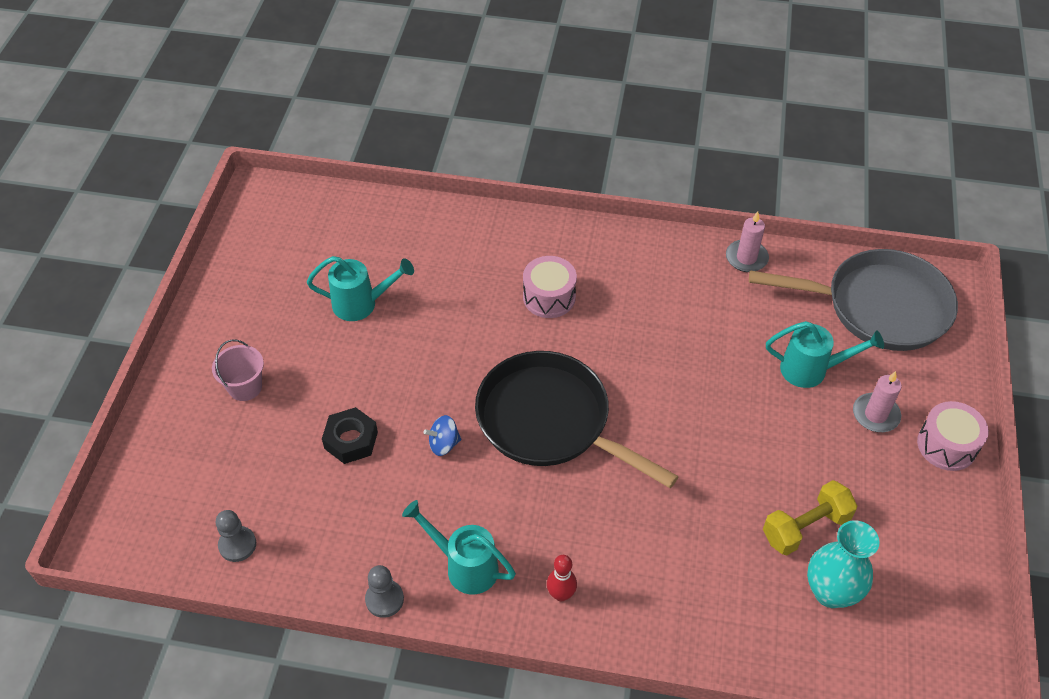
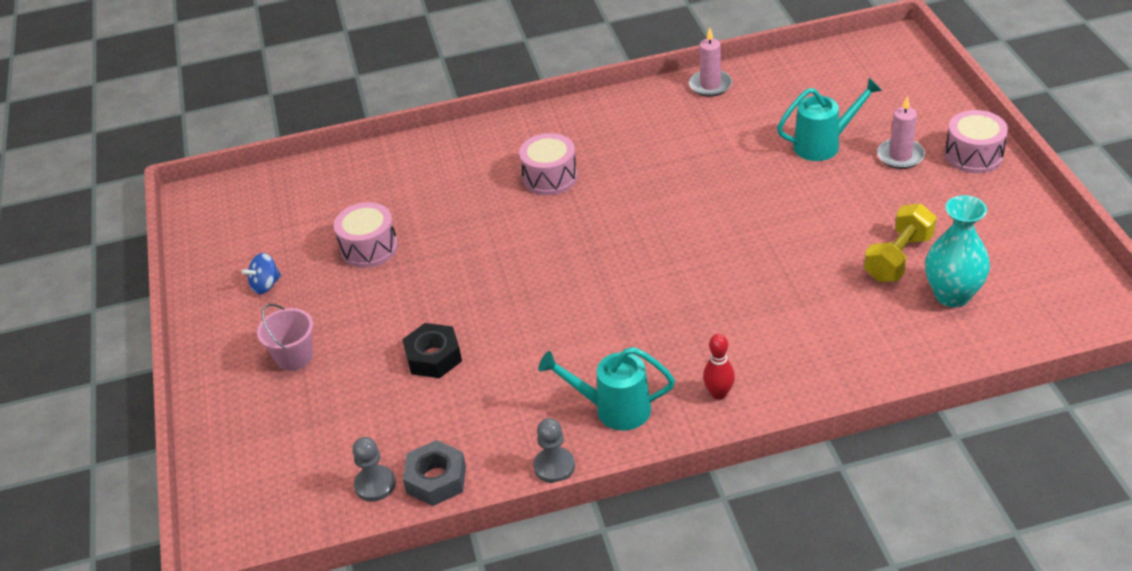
camera: 20 degrees left, 10 degrees down
turquoise watering can [307,256,414,321] -> pink drum [334,202,398,268]
blue spinning top [423,415,462,456] -> blue spinning top moved to [242,253,281,294]
black pan [475,351,679,488] -> none
grey pan [749,249,958,351] -> none
none -> grey nut [403,440,466,506]

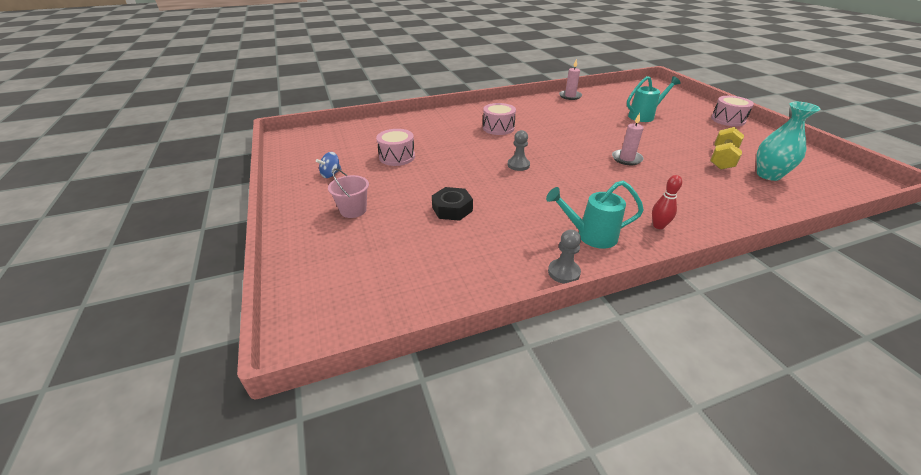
camera: 10 degrees left, 5 degrees down
grey pawn [352,437,396,502] -> grey pawn moved to [508,130,530,171]
grey nut [403,440,466,506] -> none
pink candle [877,96,925,169] -> pink candle moved to [612,113,644,165]

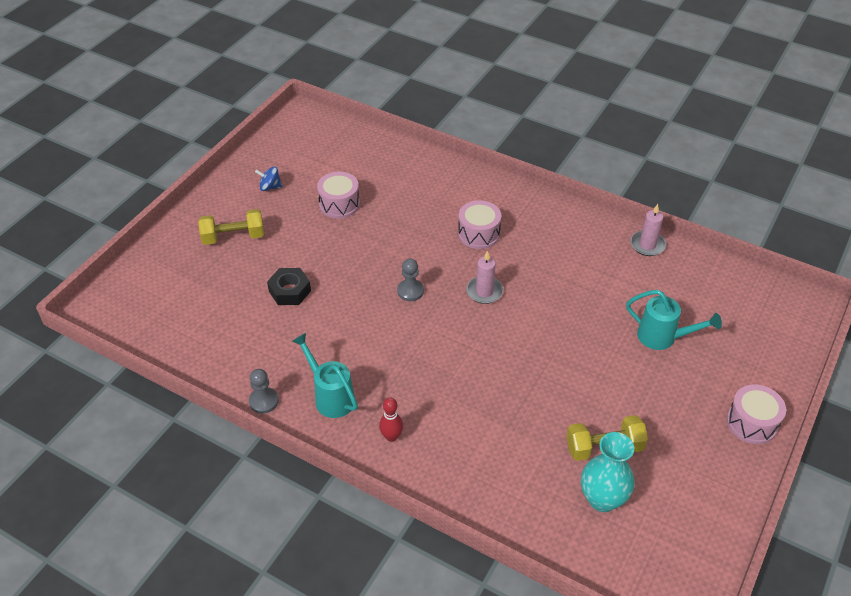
camera: 50 degrees right, 10 degrees up
pink bucket [328,168,369,218] -> yellow dumbbell [198,209,264,245]
pink candle [612,113,644,165] -> pink candle moved to [466,251,503,304]

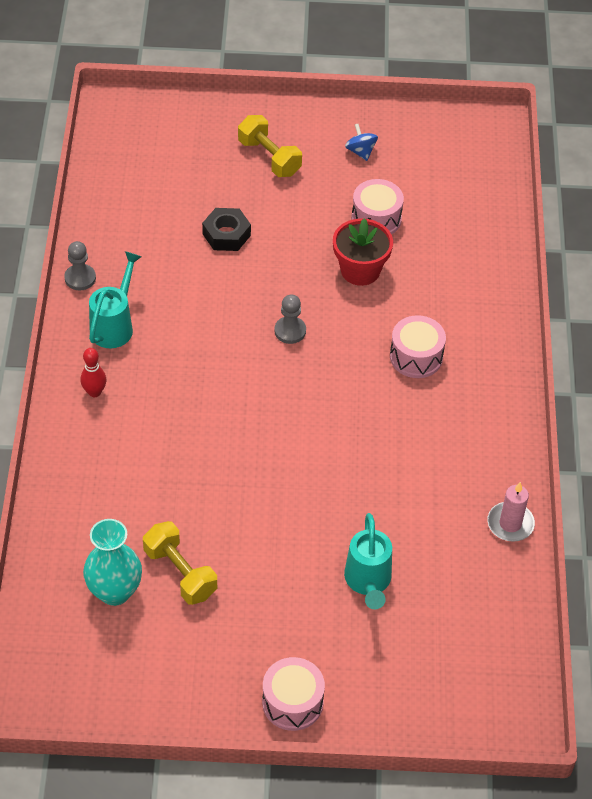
camera: 60 degrees right, 5 degrees up
pink candle [466,251,503,304] -> none
none -> red flower pot [333,218,393,286]

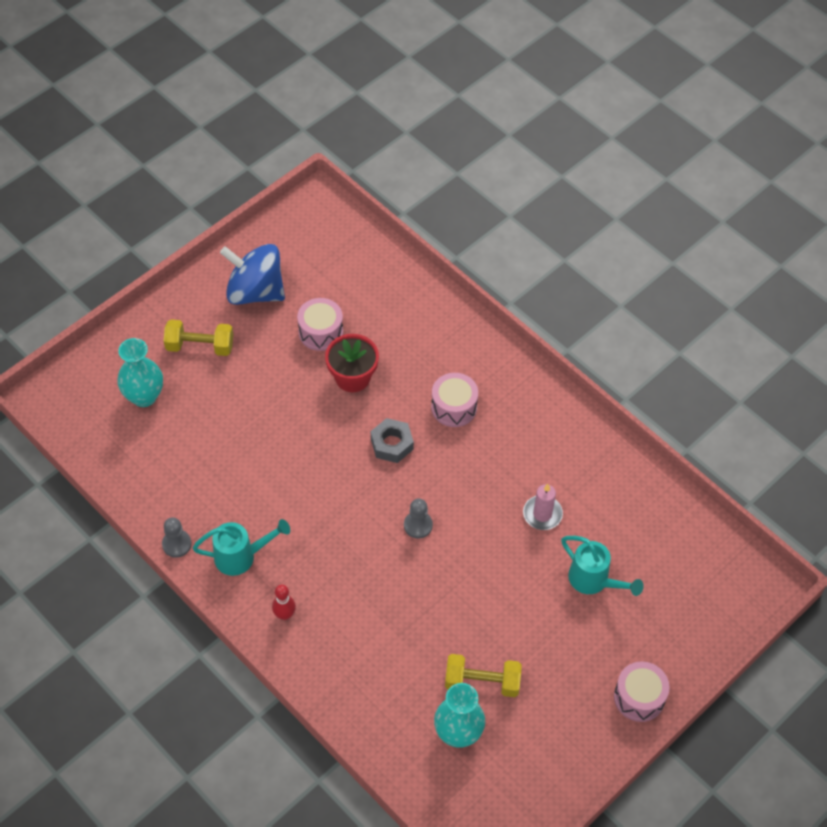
camera: 45 degrees left, 5 degrees up
turquoise watering can [89,251,142,348] -> turquoise watering can turned 105 degrees clockwise [192,519,290,576]
black nut [202,208,251,251] -> none
grey pawn [274,294,306,344] -> grey pawn moved to [404,498,433,539]
blue spinning top [345,124,378,161] -> blue spinning top [220,244,285,305], size x2.35
pink candle [487,482,535,542] -> pink candle moved to [523,484,563,530]
none -> turquoise vase [117,338,163,407]
none -> grey nut [371,418,414,463]

